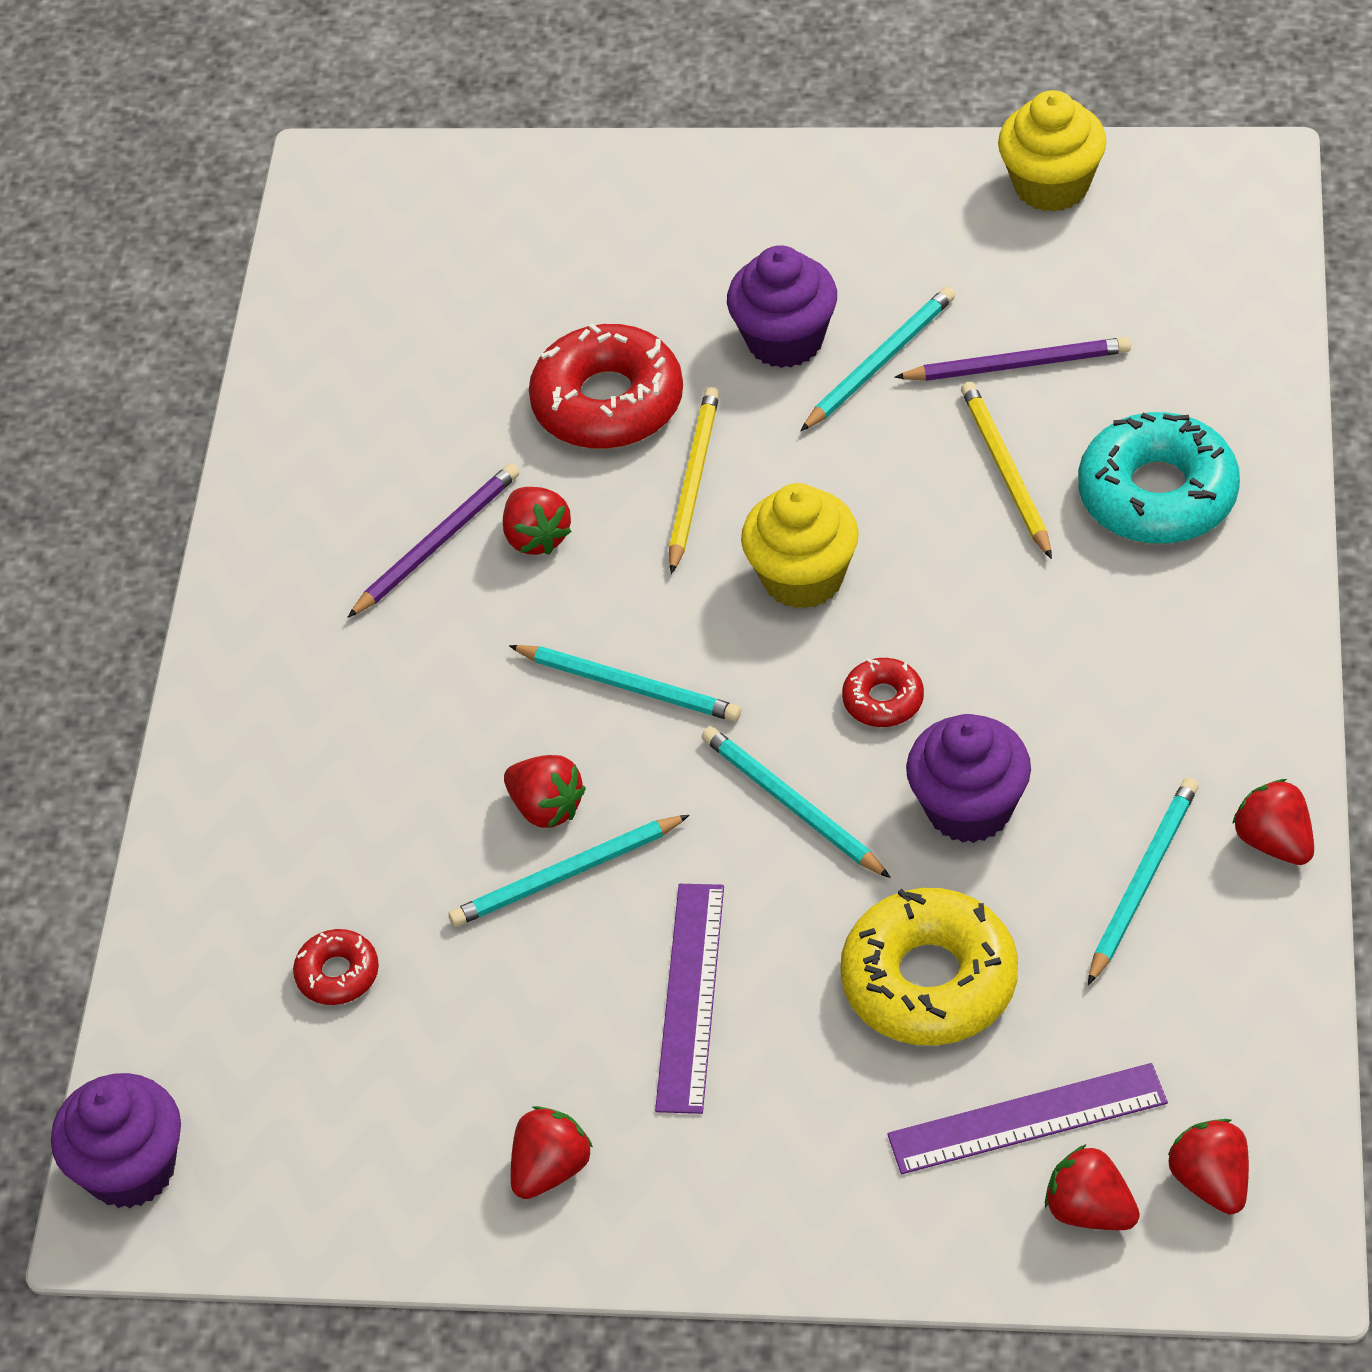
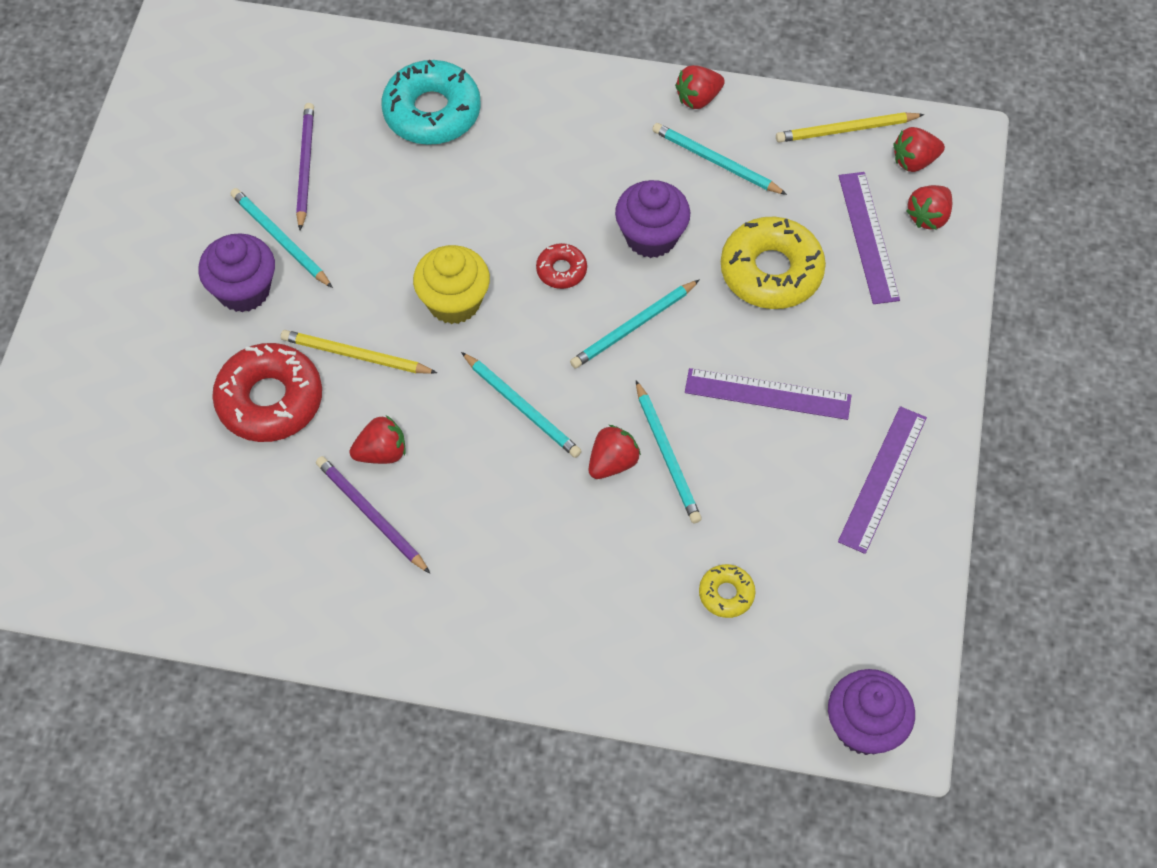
camera: 90 degrees left, 10 degrees up
red donut [293,929,379,1005] -> yellow donut [699,564,755,618]
turquoise pencil [509,645,741,722] -> turquoise pencil turned 105 degrees clockwise [461,352,582,458]
red strawberry [511,1106,593,1199] -> purple ruler [838,406,927,554]
yellow pencil [961,382,1052,559] -> yellow pencil moved to [776,112,924,142]
yellow cupcake [998,90,1107,212] -> none

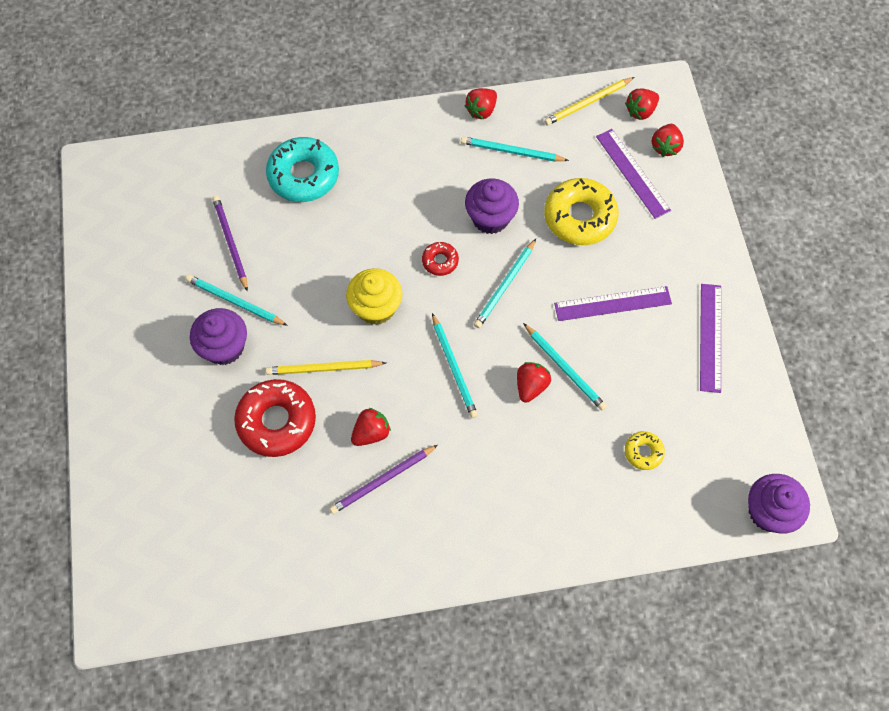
camera: 20 degrees left, 5 degrees up
purple pencil [316,456,430,574] -> purple pencil turned 60 degrees counterclockwise [329,445,438,514]
turquoise pencil [461,352,582,458] -> turquoise pencil turned 45 degrees clockwise [432,313,478,418]

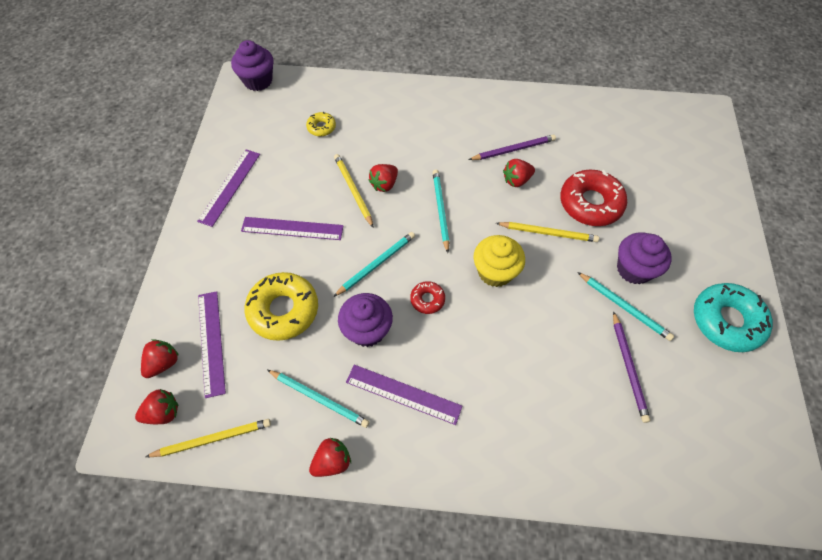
camera: 165 degrees left, 5 degrees down
turquoise donut [266,137,339,202] -> turquoise donut moved to [694,283,773,352]
turquoise pencil [523,323,607,411] -> yellow pencil [334,154,374,228]
none -> purple ruler [346,365,462,425]

